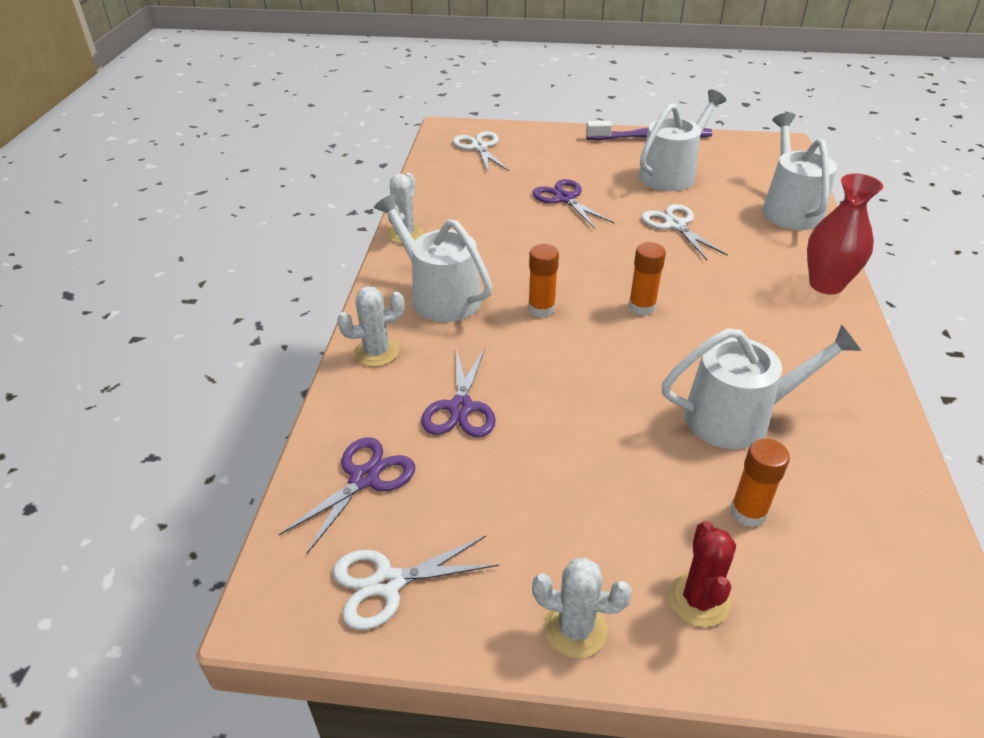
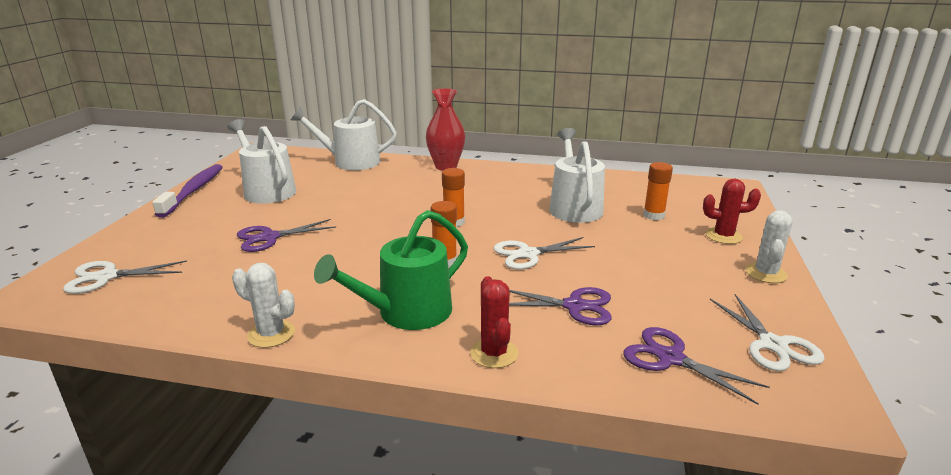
camera: 85 degrees left, 15 degrees down
white cactus [337,286,404,367] -> red cactus [470,276,518,368]
white watering can [374,194,492,322] -> green watering can [314,210,468,330]
white scissors [641,204,728,260] -> white scissors moved to [494,237,595,270]

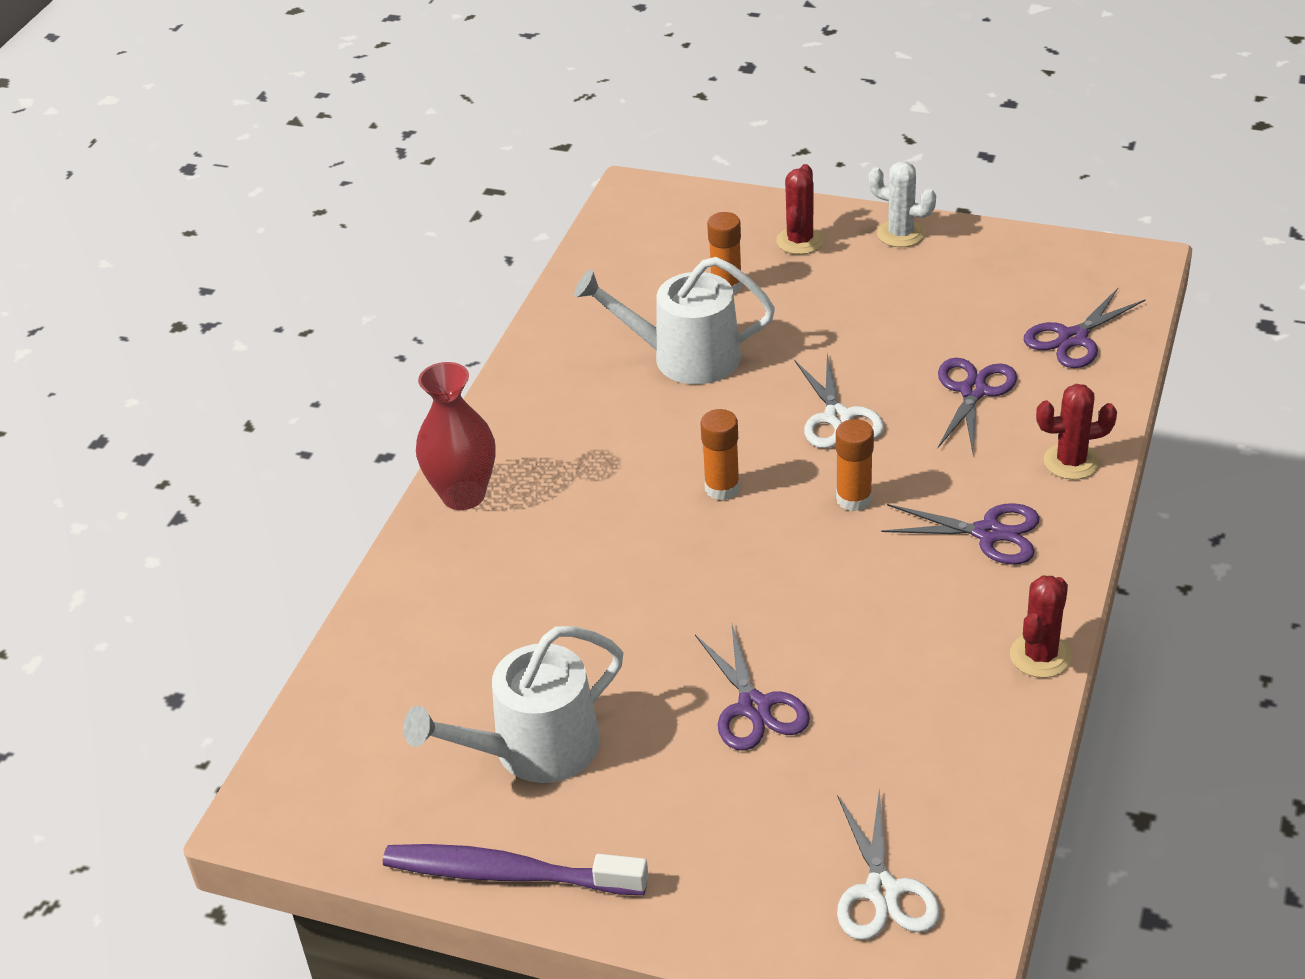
camera: 80 degrees left, 15 degrees up
white cactus [232,263,295,348] -> red cactus [1010,575,1072,678]
white watering can [291,99,397,170] -> none
green watering can [314,210,468,330] -> purple scissors [881,503,1040,565]
white scissors [710,294,824,371] -> none

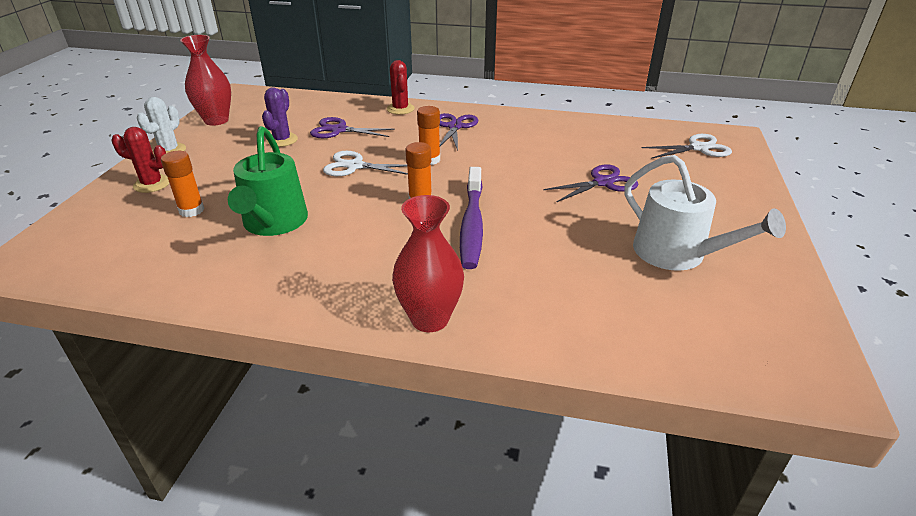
camera: 100 degrees left, 5 degrees down
purple toothbrush [383,844,648,895] -> purple toothbrush moved to [460,167,483,269]
white watering can [574,257,775,384] -> green watering can [228,126,308,236]
white scissors [795,354,884,448] -> white scissors turned 150 degrees counterclockwise [323,151,408,176]
red cactus [1010,575,1072,678] -> none
purple scissors [1024,288,1146,368] -> none
none -> red vase [180,35,231,126]
none -> purple cactus [262,87,298,147]

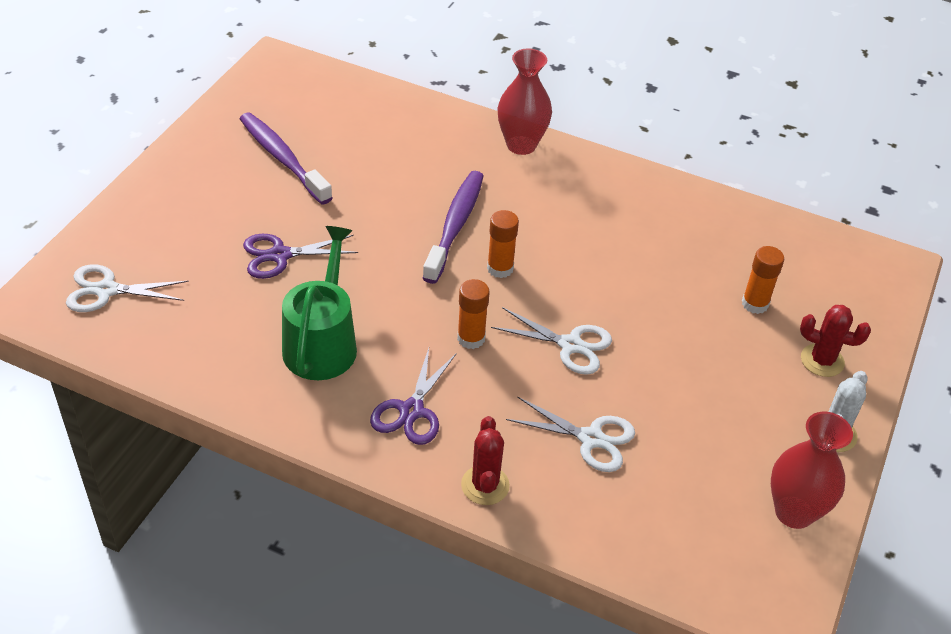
camera: 170 degrees left, 10 degrees up
green watering can [228,126,308,236] -> green watering can moved to [282,226,357,380]
purple cactus [262,87,298,147] -> none
purple scissors [310,117,395,138] -> white scissors [506,396,635,472]
white watering can [625,155,786,271] -> purple toothbrush [239,113,333,205]

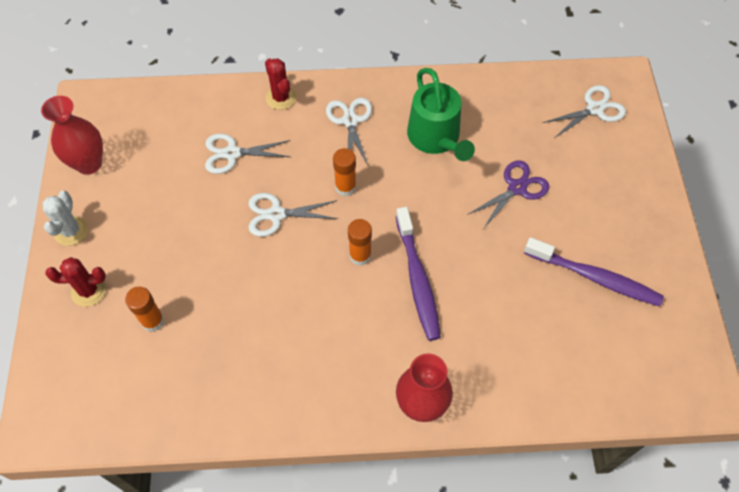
camera: 155 degrees right, 15 degrees up
purple scissors [370,348,457,445] -> white scissors [326,98,372,167]

